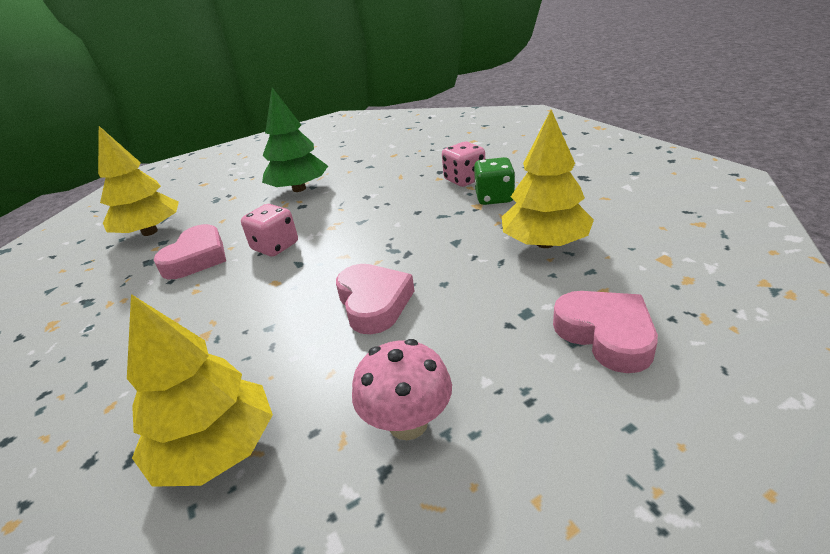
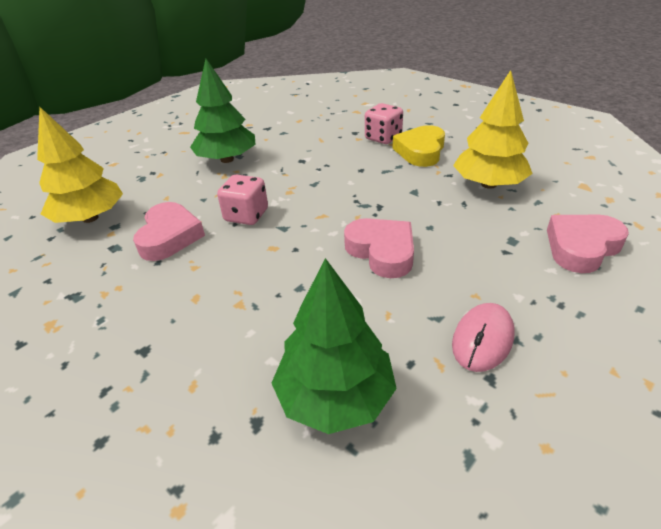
camera: 20 degrees left, 5 degrees up
yellow tree [127,294,273,487] -> green tree [272,258,397,434]
pink mushroom [352,339,452,440] -> pink mouse [452,303,515,372]
green dice [474,157,515,205] -> yellow heart [393,125,445,167]
pink heart [553,291,658,373] -> pink heart turned 75 degrees counterclockwise [547,215,629,273]

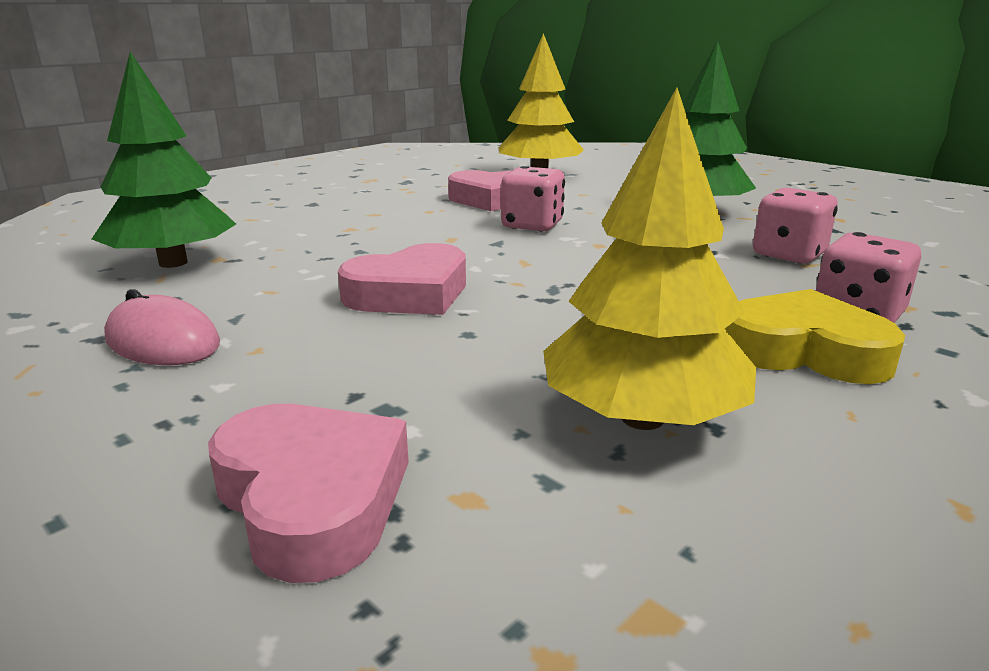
camera: 90 degrees right, 15 degrees down
none -> pink dice [753,188,838,263]

